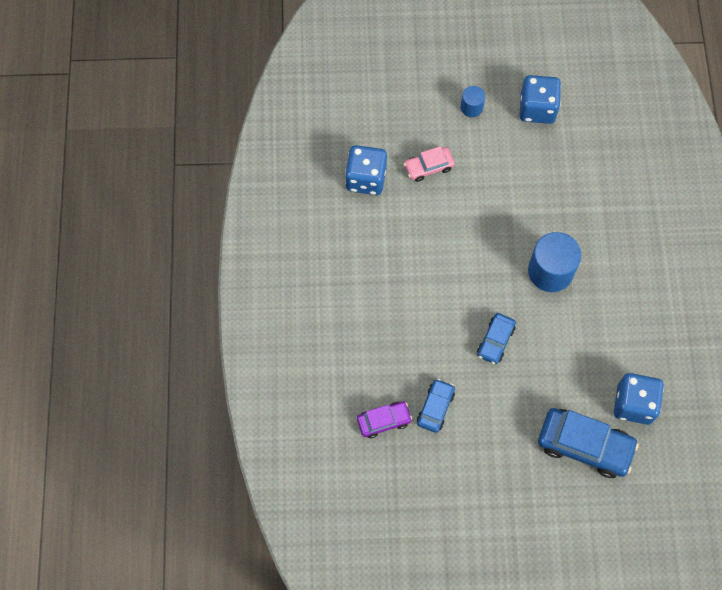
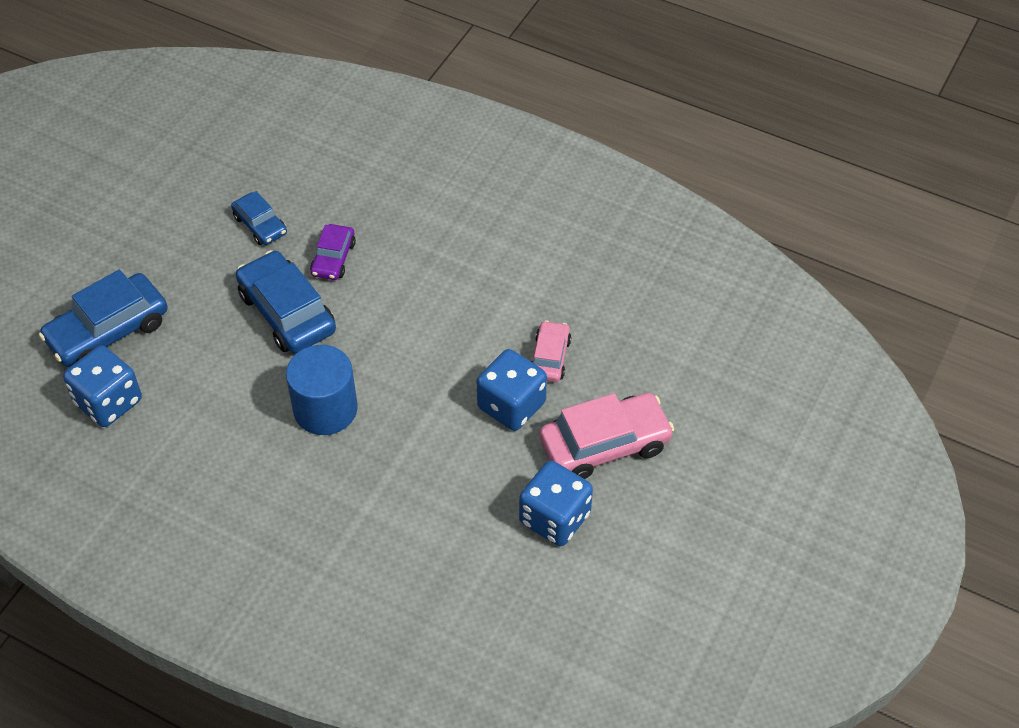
camera: 120 degrees right, 15 degrees down
blue dice [345,145,387,195] -> blue dice moved to [477,349,547,431]
purple car [357,401,412,438] -> purple car moved to [310,224,356,280]
blue cylinder [461,86,485,117] -> pink car [539,393,674,479]
blue car [477,313,516,364] -> blue car [236,250,336,353], size x1.77

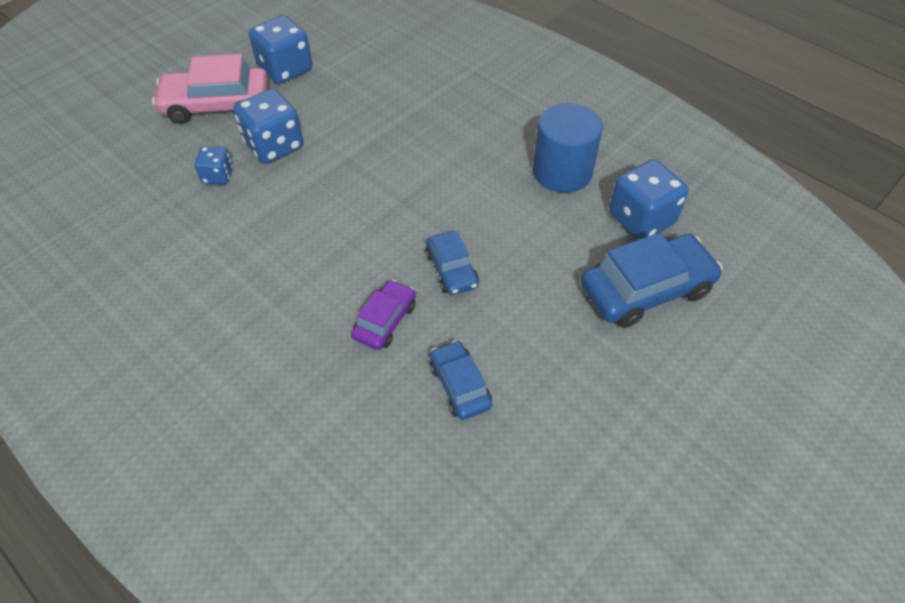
camera: 165 degrees left, 0 degrees up
blue car [236,250,336,353] -> blue car [426,231,479,295], size x0.56
blue cylinder [286,345,358,435] -> blue cylinder moved to [533,103,603,193]
pink car [531,321,571,382] -> blue dice [194,146,233,184]

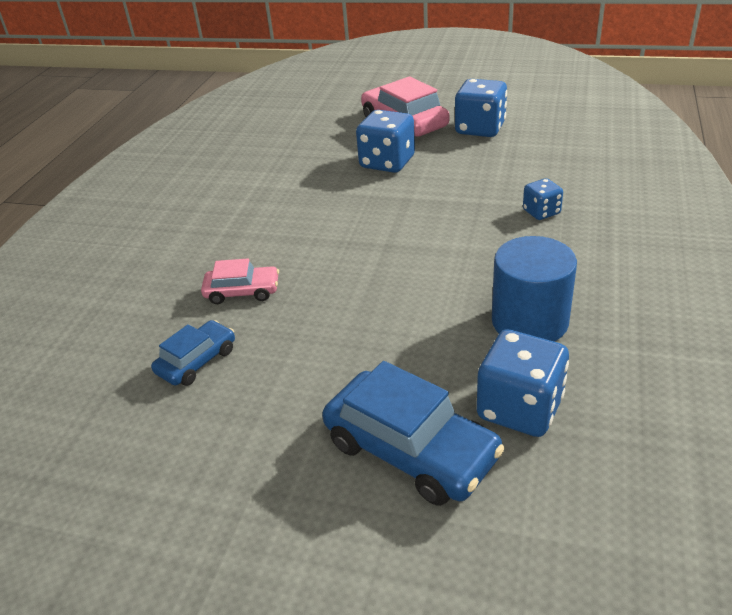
camera: 65 degrees right, 15 degrees down
blue dice [194,146,233,184] -> blue dice moved to [523,178,563,220]
purple car [351,280,416,350] -> pink car [201,258,279,304]
blue car [426,231,479,295] -> none

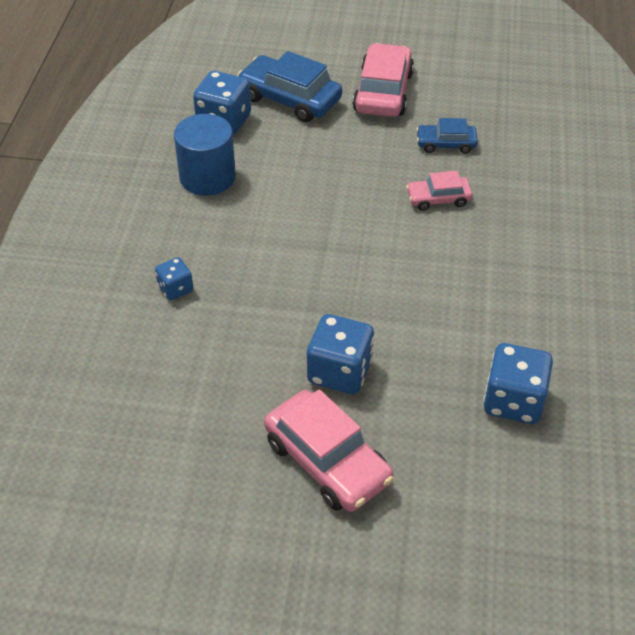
camera: 170 degrees right, 10 degrees up
blue car [151,320,235,386] -> blue car turned 60 degrees clockwise [416,118,478,154]
blue dice [455,79,507,137] -> blue dice moved to [483,343,553,424]
none -> pink car [353,43,414,117]

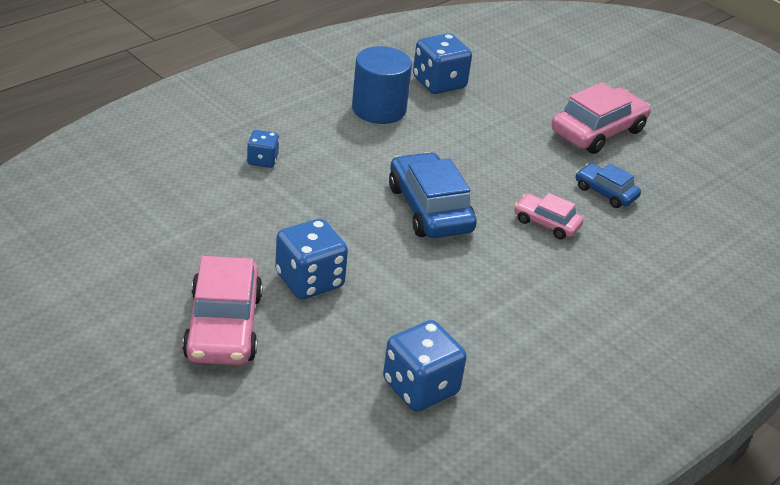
camera: 35 degrees right, 10 degrees down
blue car [237,51,342,122] -> blue car moved to [389,152,477,238]

